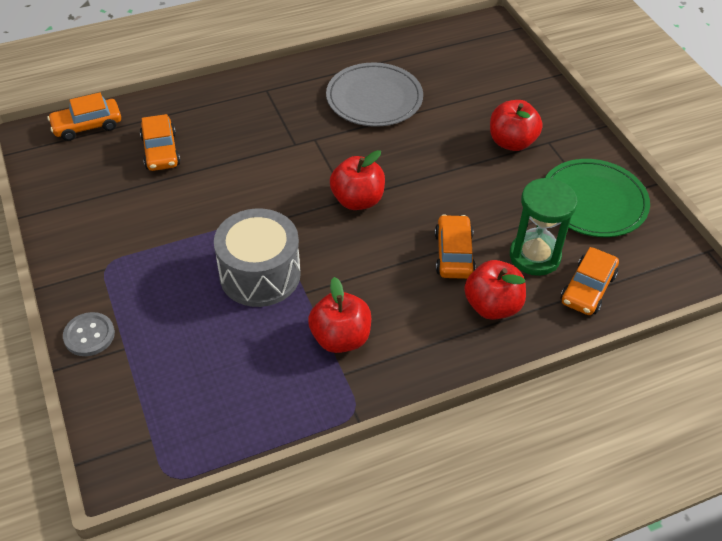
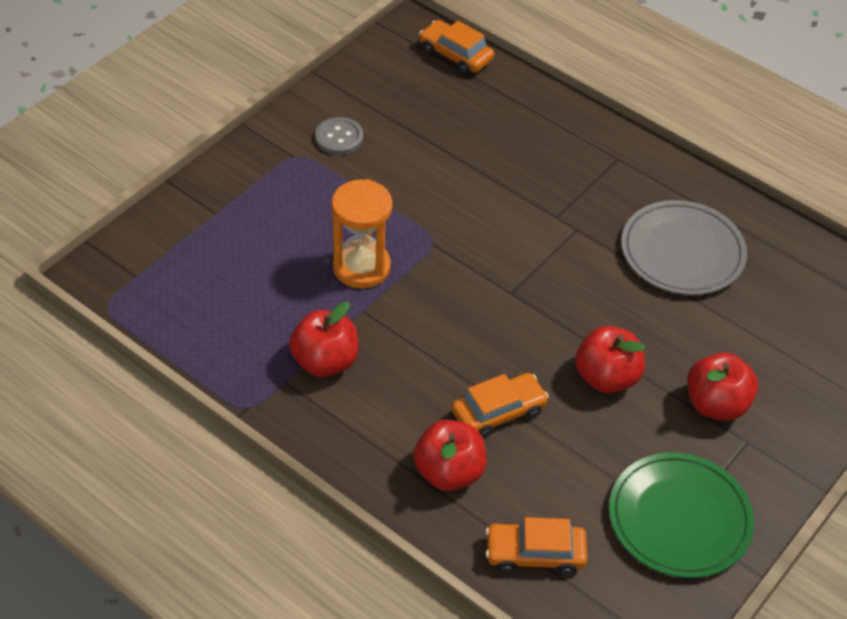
camera: 60 degrees right, 0 degrees up
grey button [63,312,115,356] -> grey button moved to [315,117,363,155]
orange car [140,114,180,171] -> none
grey drum [214,208,301,307] -> orange hourglass [332,179,392,289]
red apple [330,150,385,210] -> red apple moved to [575,326,645,393]
green hourglass [510,178,578,276] -> none

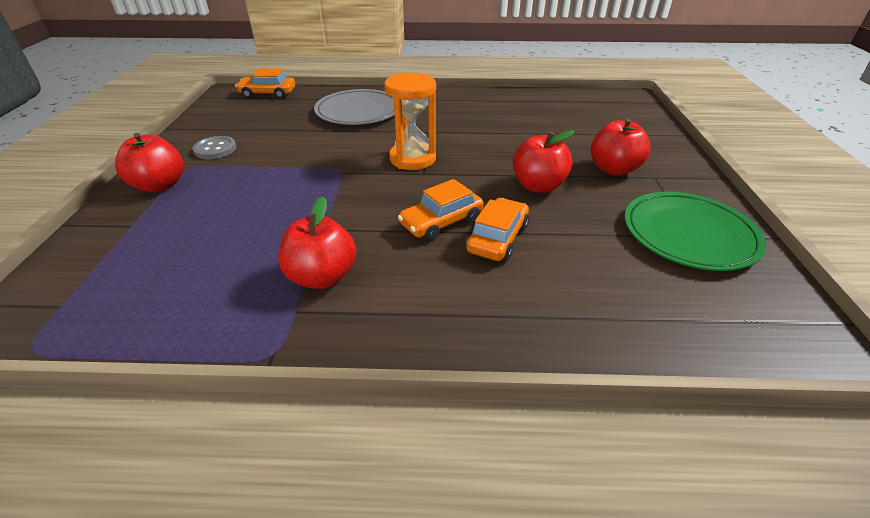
camera: 35 degrees left, 10 degrees down
orange hourglass [332,179,392,289] -> orange hourglass moved to [384,73,436,170]
red apple [413,420,487,491] -> red apple moved to [115,133,183,192]
orange car [486,517,587,576] -> orange car moved to [398,179,483,241]
grey plate [621,200,747,295] -> grey plate moved to [314,89,394,125]

